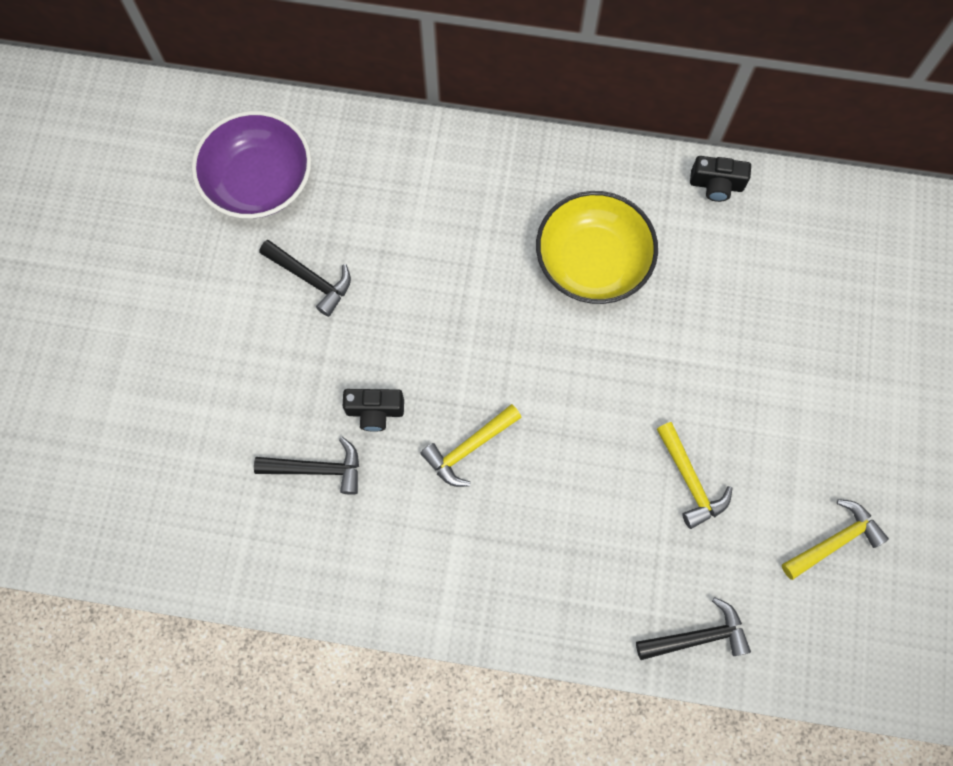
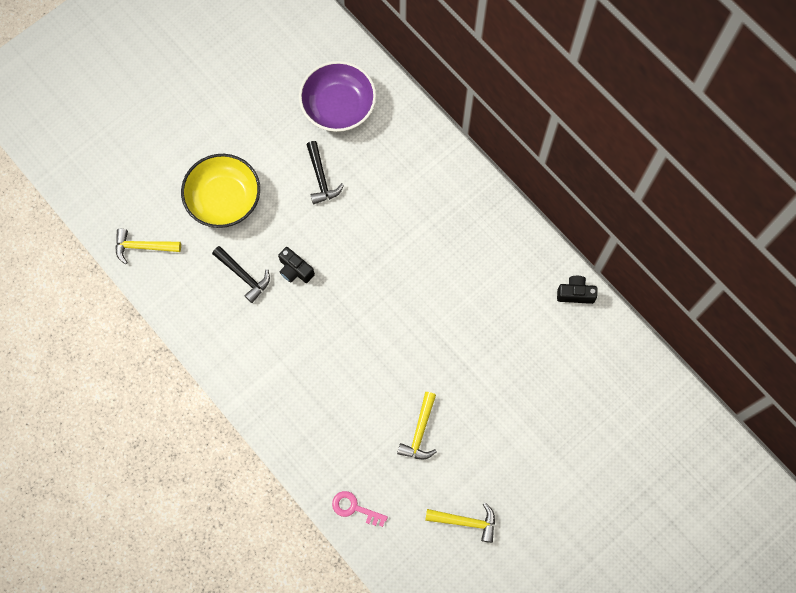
camera: 40 degrees right, 0 degrees up
yellow hammer [420,404,522,487] -> yellow hammer moved to [115,229,181,264]
yellow bowl [536,191,658,304] -> yellow bowl moved to [181,154,260,228]
black hammer [636,597,751,660] -> pink key [332,491,388,527]
black camera [690,156,751,202] -> black camera turned 135 degrees clockwise [557,276,597,304]

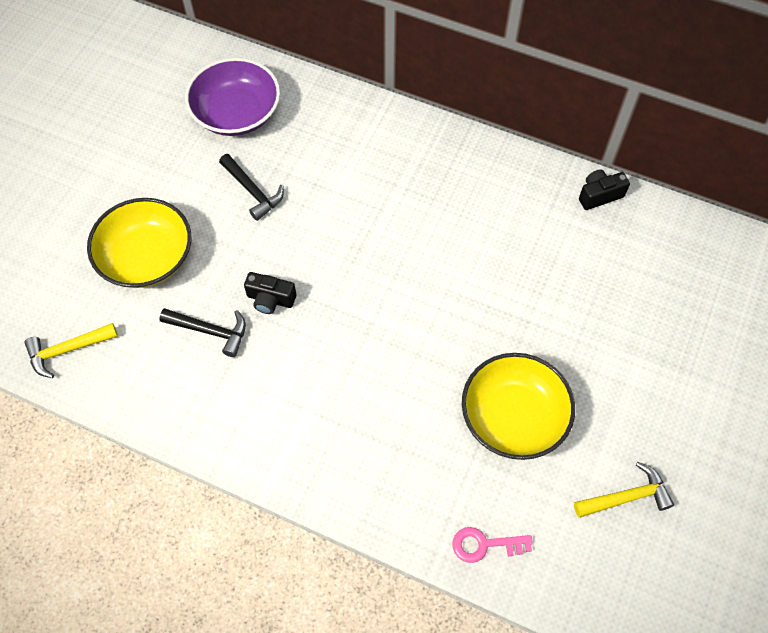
camera: 25 degrees left, 10 degrees down
yellow hammer [397,392,437,459] -> yellow bowl [462,353,575,460]

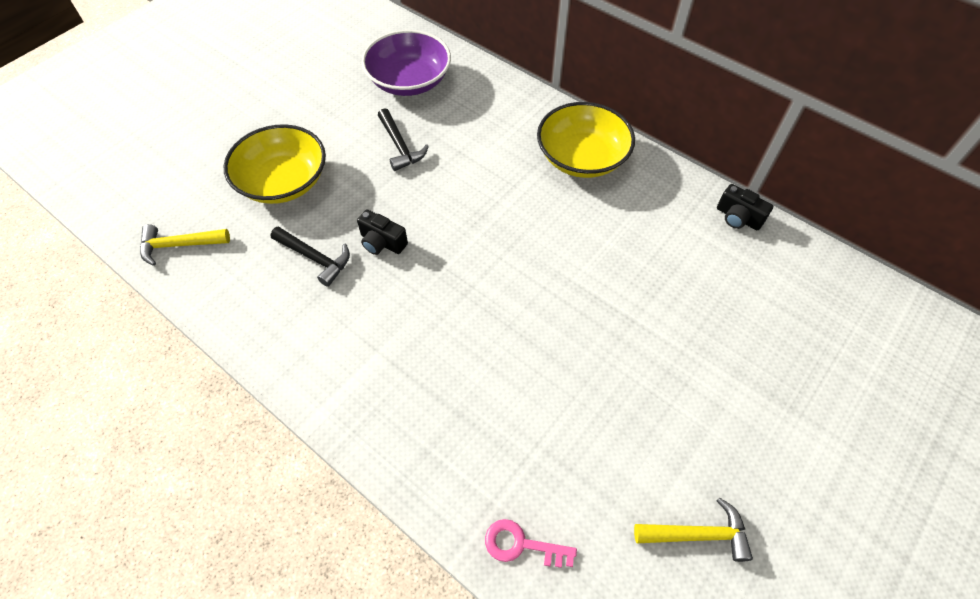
camera: 15 degrees right, 5 degrees down
yellow bowl [462,353,575,460] -> yellow bowl moved to [537,102,635,178]
black camera [579,169,630,210] -> black camera turned 135 degrees counterclockwise [717,184,773,230]

